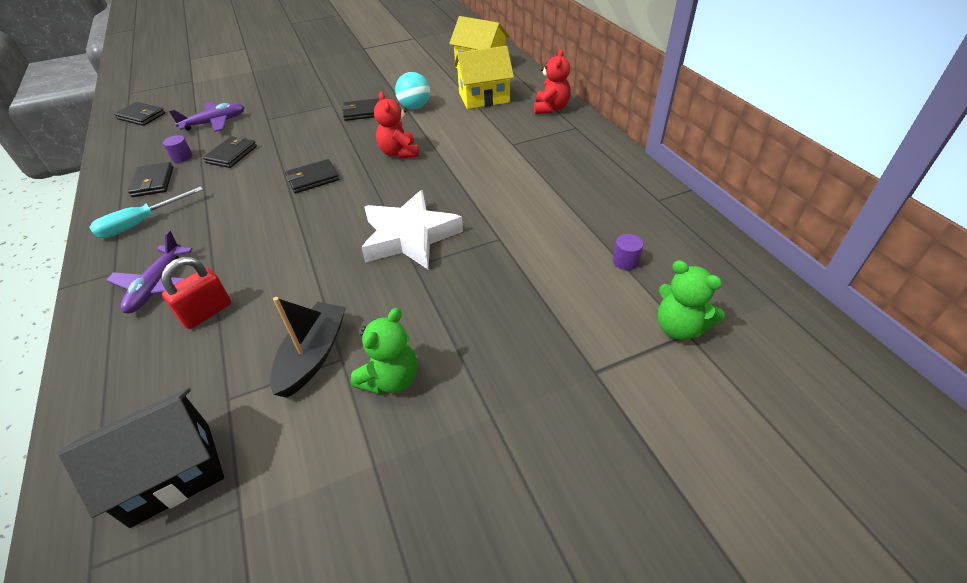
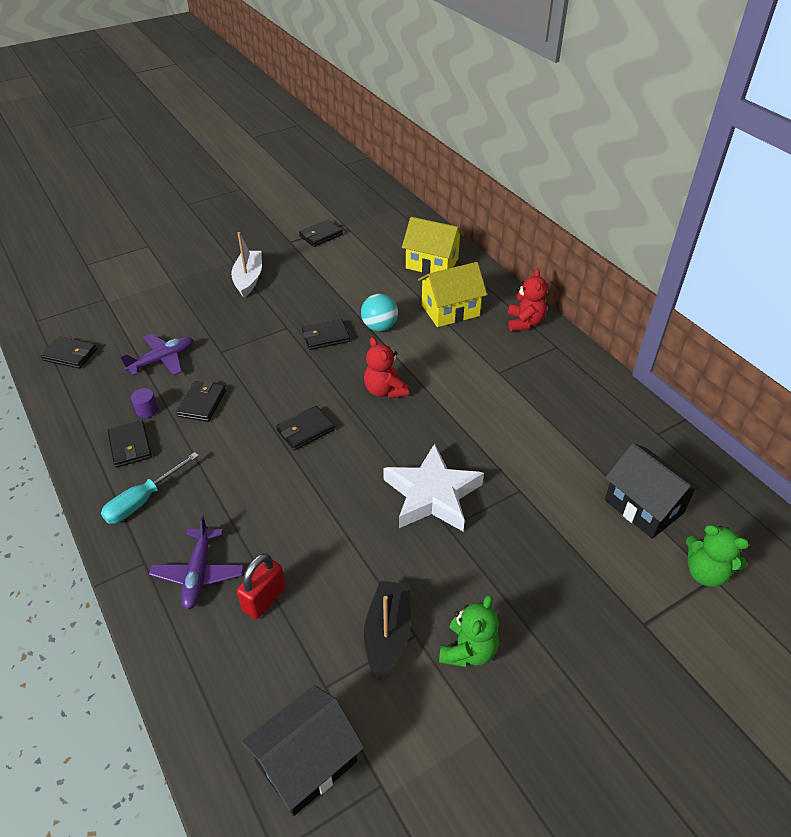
camera: 10 degrees left, 0 degrees up
purple cylinder [613,234,644,270] -> black house [605,443,702,539]
none -> white boat [231,232,262,297]
none -> black wallet [299,219,343,247]

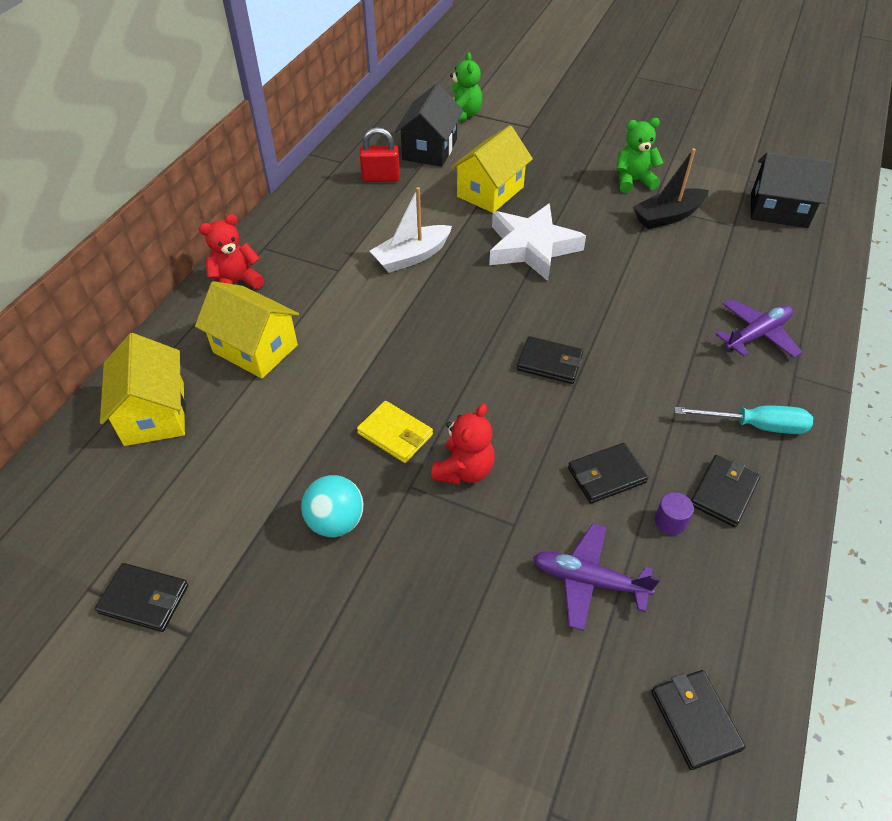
camera: 125 degrees left, 5 degrees up
white boat [231,232,262,297] -> white boat moved to [370,187,452,273]
red padlock [237,553,286,619] -> red padlock moved to [360,127,400,182]
black wallet [302,319,350,350] -> yellow wallet [357,401,433,463]
turquoise ball [361,294,398,331] -> turquoise ball moved to [301,475,363,537]
red teddy bear [364,337,409,399] -> red teddy bear moved to [431,404,495,485]
none -> yellow house [451,126,533,213]

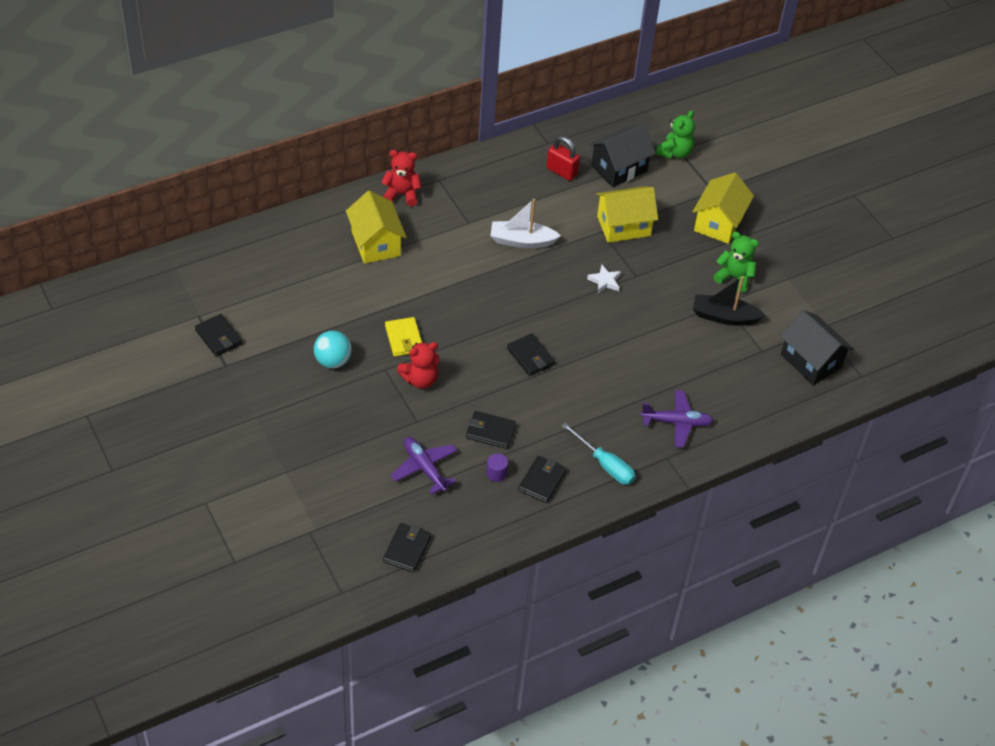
camera: 35 degrees right, 0 degrees up
yellow house [100,333,186,446] -> yellow house moved to [693,173,754,244]
white star [489,204,586,281] -> white star [587,265,621,293], size x0.44
black wallet [691,455,760,527] -> black wallet turned 45 degrees counterclockwise [518,456,566,503]

